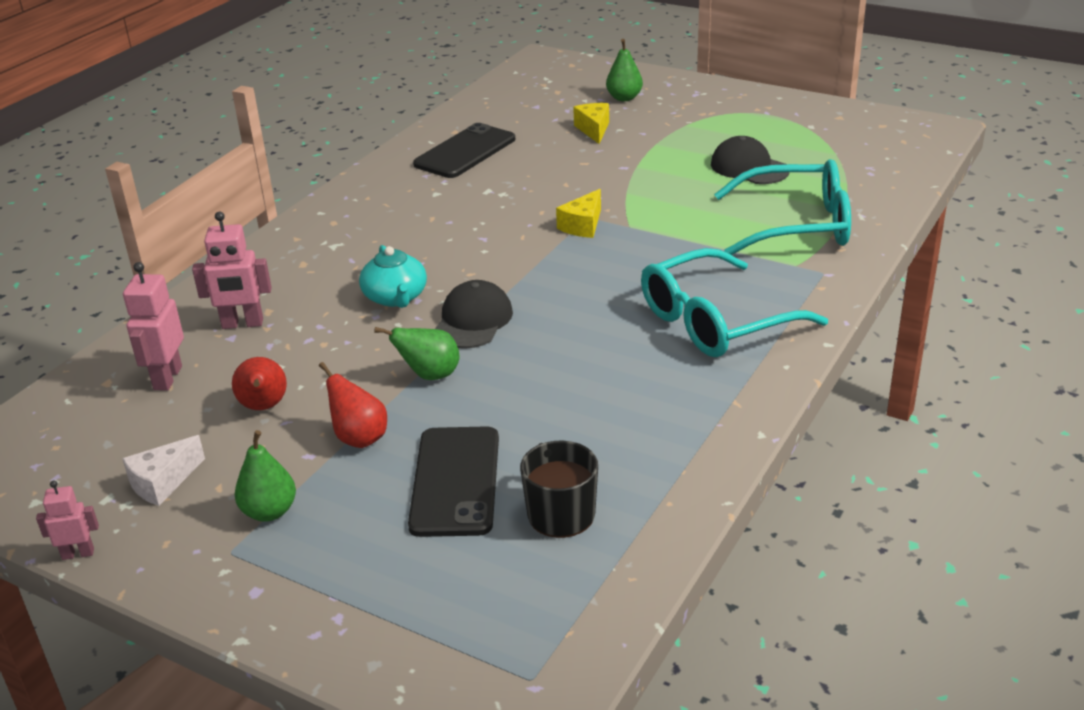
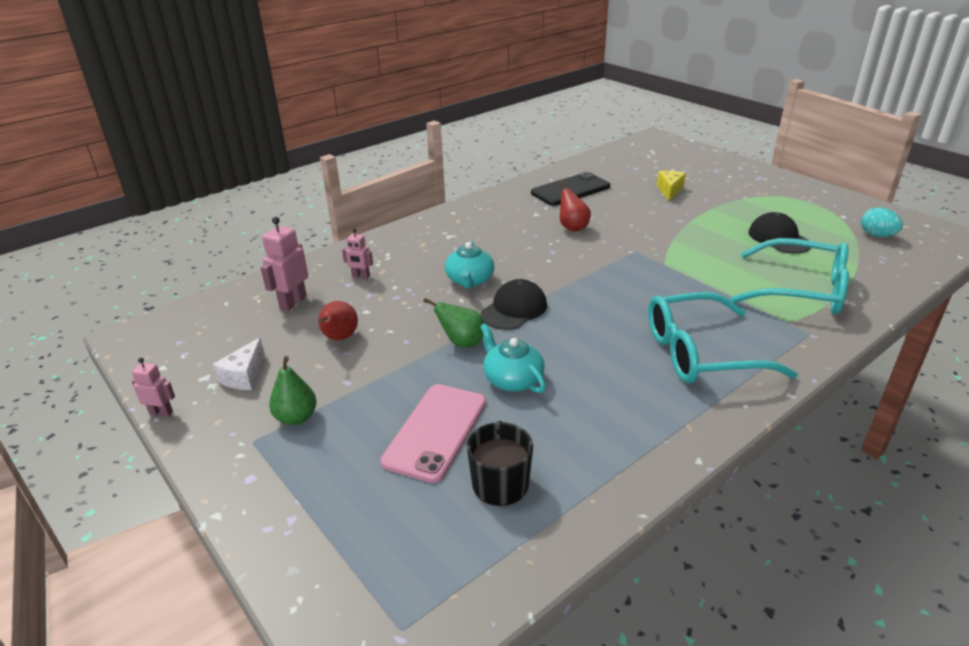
camera: 20 degrees right, 0 degrees up
white cheese [122,435,205,506] -> white cheese turned 45 degrees counterclockwise [212,338,265,390]
pink robot [192,212,272,329] -> pink robot [342,228,373,279], size x0.60
red pear [319,362,387,448] -> red pear moved to [560,181,591,232]
black phone [408,426,499,537] -> pink phone [380,384,486,483]
yellow cheese [556,189,601,238] -> none
green pear [606,39,643,101] -> none
none -> turquoise teapot [480,323,546,393]
none -> turquoise egg [861,207,903,237]

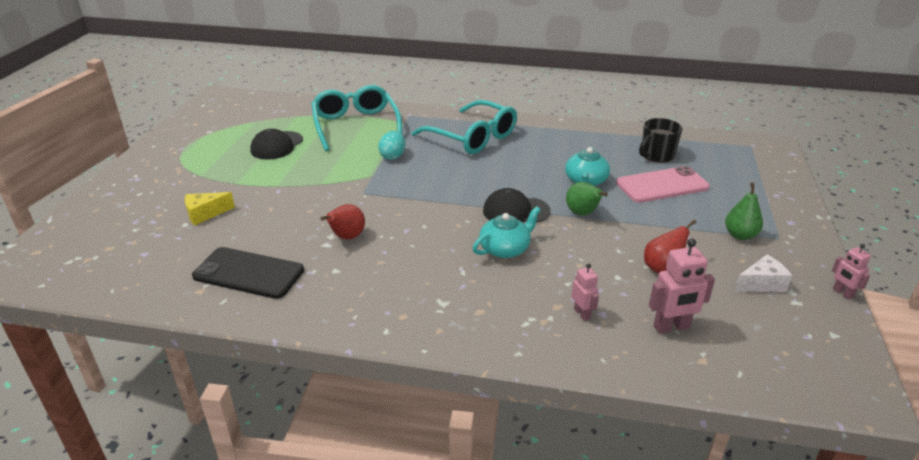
camera: 130 degrees left, 0 degrees up
turquoise egg [861,207,903,237] -> turquoise egg moved to [378,131,405,160]

